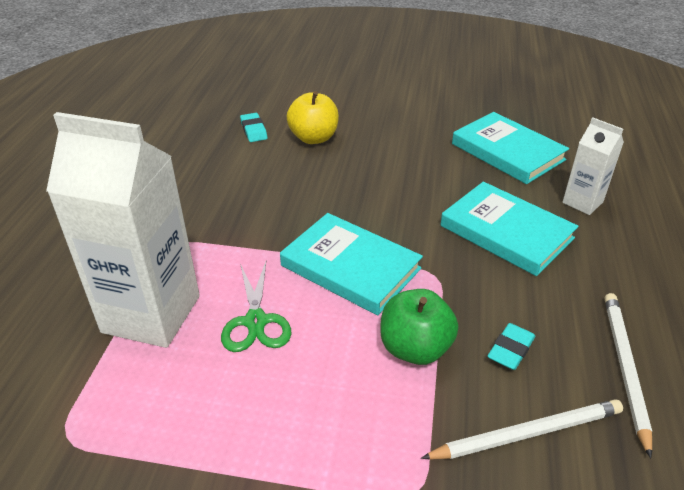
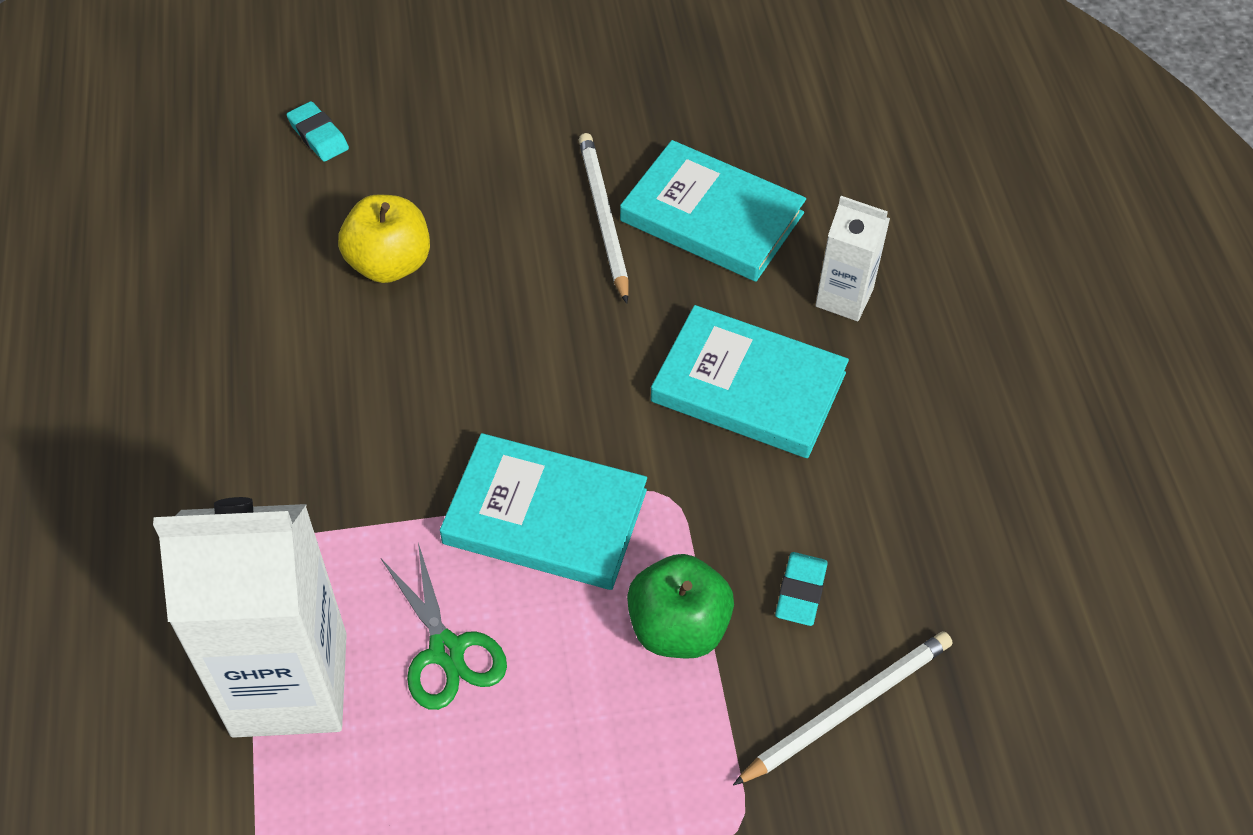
camera: 20 degrees left, 15 degrees up
turquoise eraser [240,113,268,142] -> turquoise eraser moved to [287,101,349,162]
white pencil [605,293,652,459] -> white pencil moved to [579,133,629,304]

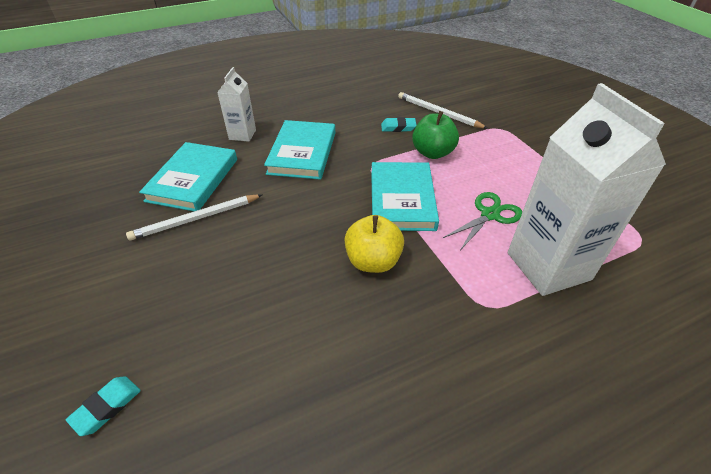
camera: 105 degrees left, 10 degrees down
yellow apple [338,195,430,283] -> yellow apple moved to [345,215,404,273]

